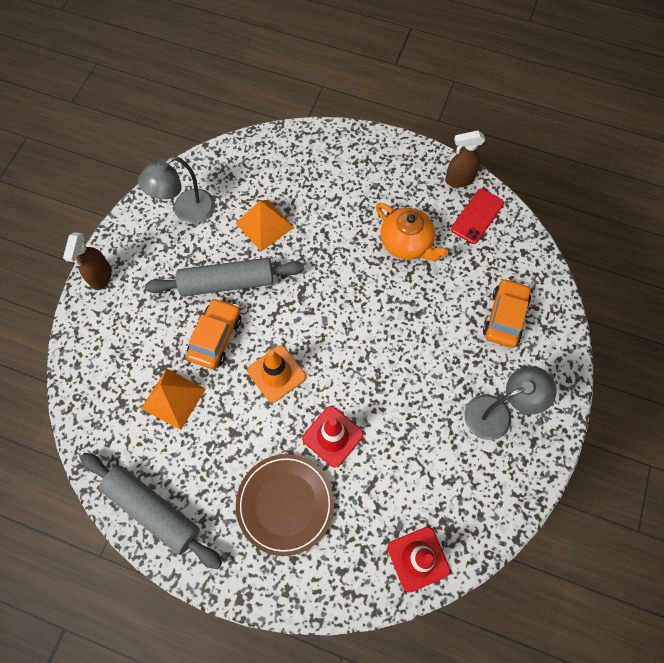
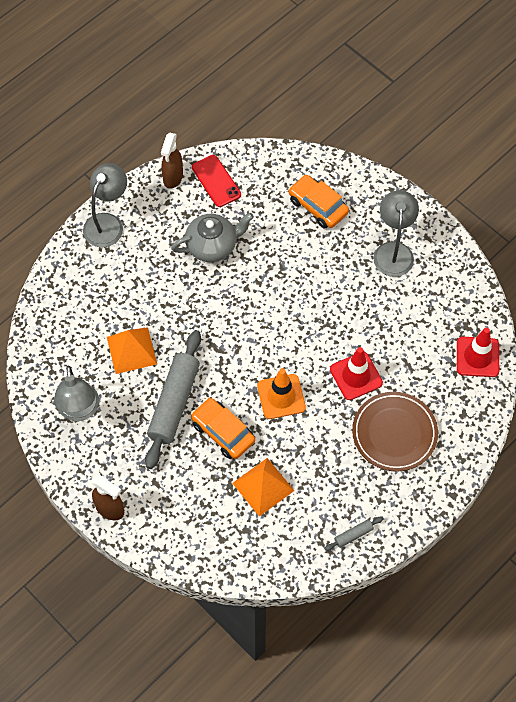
camera: 65 degrees left, 5 degrees down
grey rolling pin [80,453,222,569] -> grey rolling pin [324,517,384,551], size x0.42
orange teapot [376,203,448,261] -> grey teapot [171,213,254,262]
none -> grey lamp [83,163,127,247]

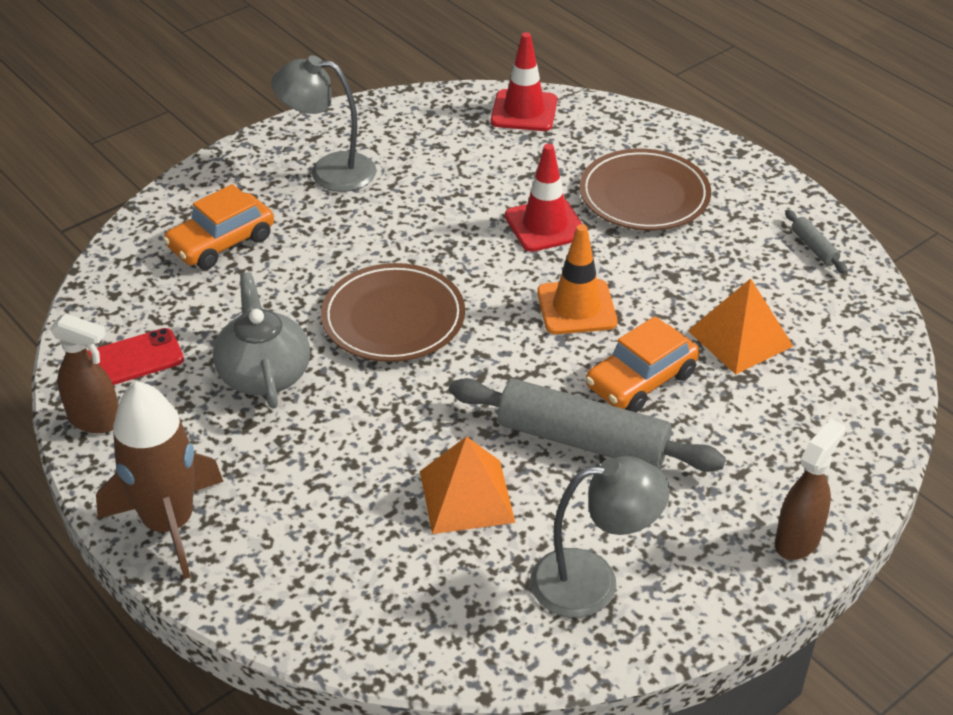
camera: 85 degrees left, 20 degrees down
grey lamp [83,163,127,247] -> brown rocket [96,381,224,579]
none -> brown plate [321,263,465,362]

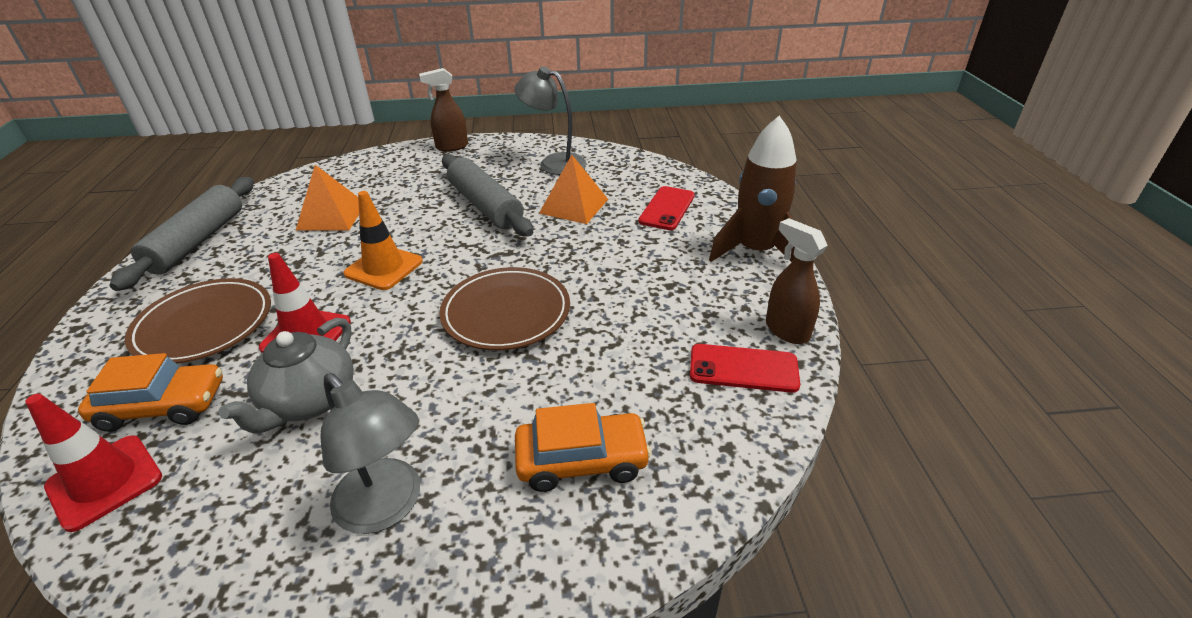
camera: 145 degrees left, 5 degrees down
grey teapot [213,272,310,409] -> grey teapot moved to [219,318,354,434]
orange car [586,316,700,412] -> orange car moved to [78,353,223,432]
grey rolling pin [785,210,848,274] -> grey rolling pin [110,177,254,291], size x2.38
none -> red phone [638,186,695,230]

